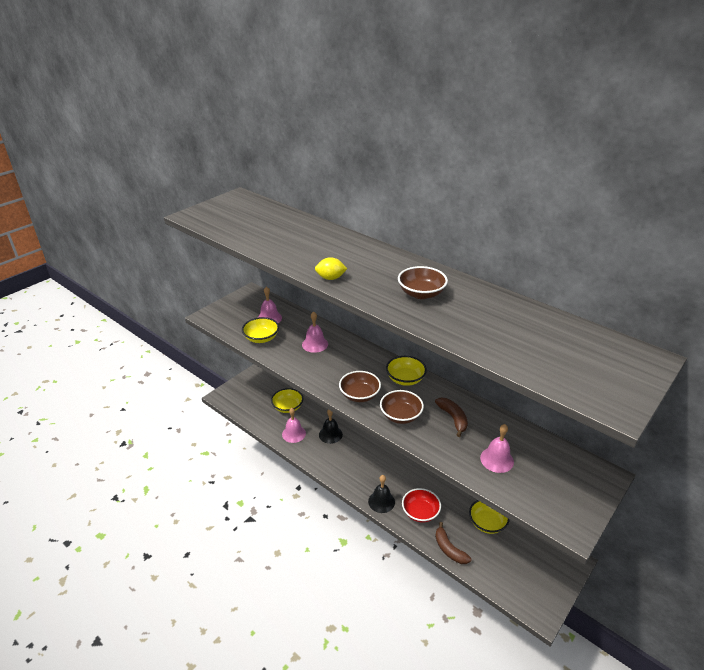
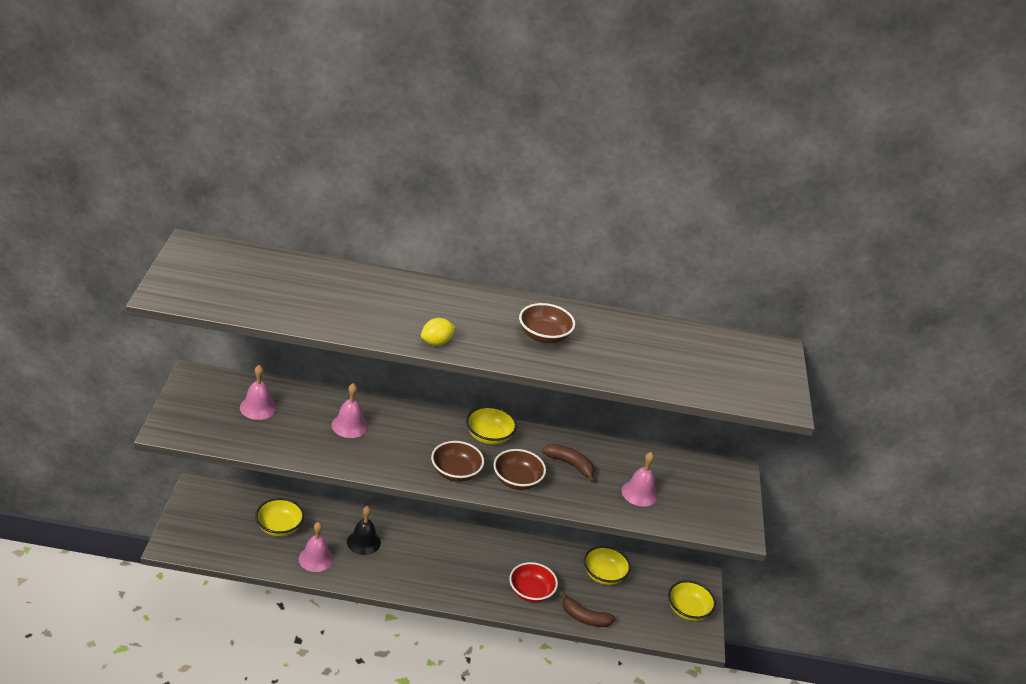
camera: 40 degrees left, 0 degrees up
yellow bowl [242,317,279,343] -> yellow bowl moved to [668,580,716,621]
black bell [368,475,395,513] -> none

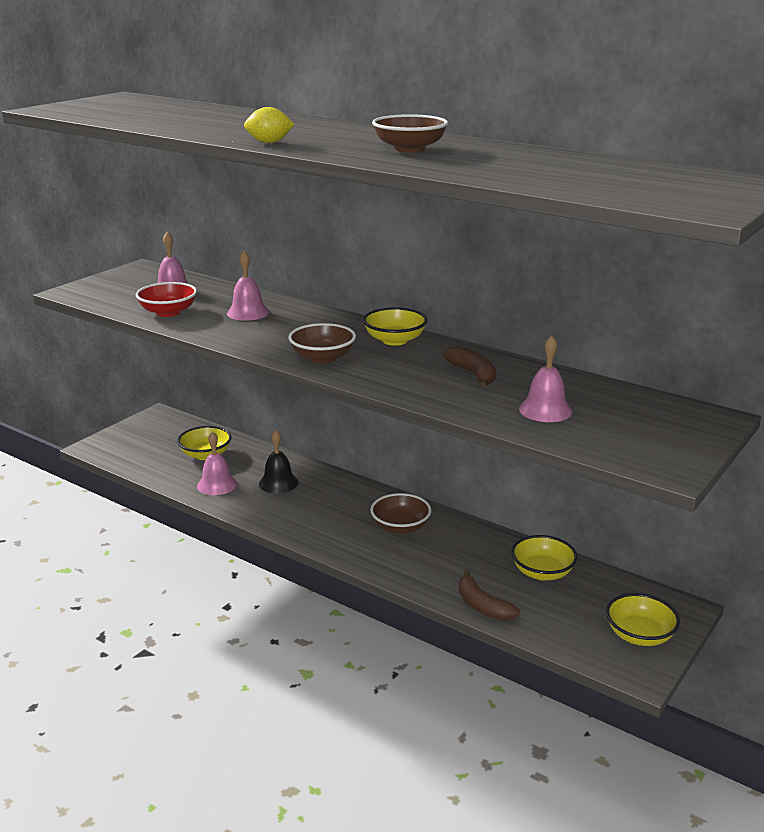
camera: 35 degrees right, 10 degrees down
brown bowl [493,449,546,490] -> brown bowl moved to [370,493,431,534]
red bowl [509,562,558,603] -> red bowl moved to [136,282,197,317]

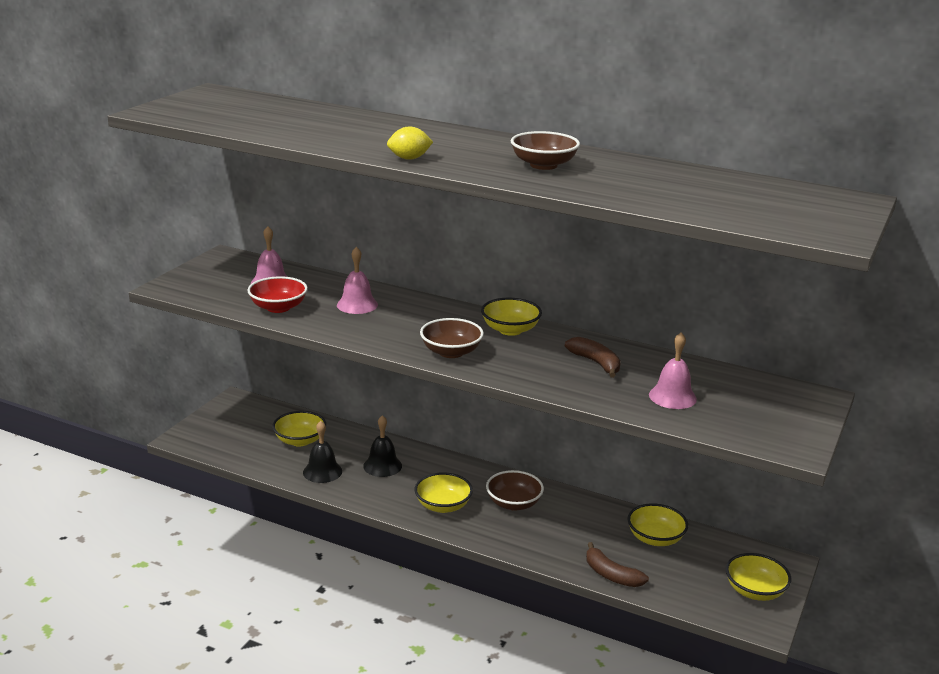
camera: 10 degrees left, 0 degrees up
pink bell [197,431,237,495] -> black bell [303,421,342,483]
none -> yellow bowl [415,472,473,513]

